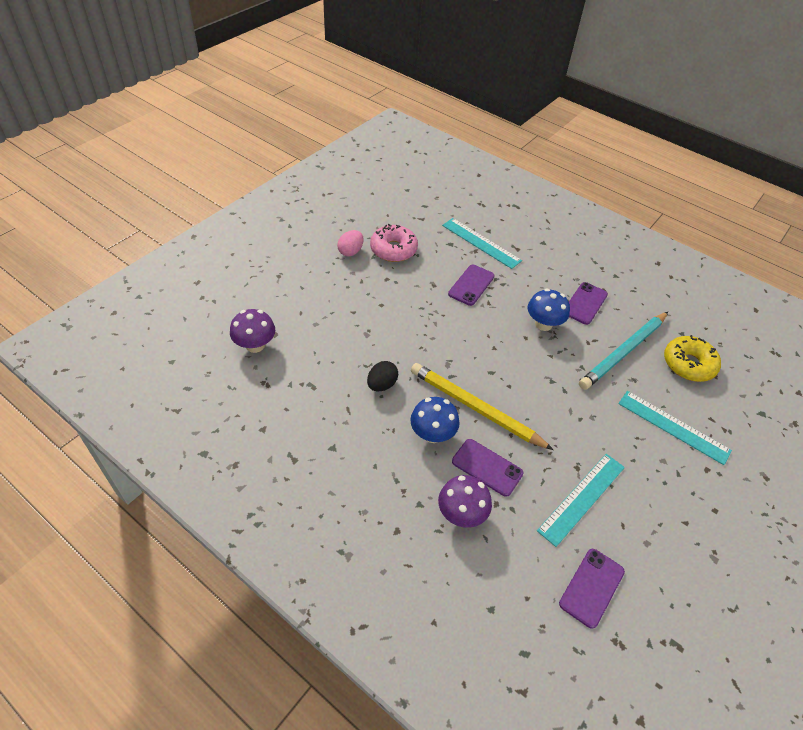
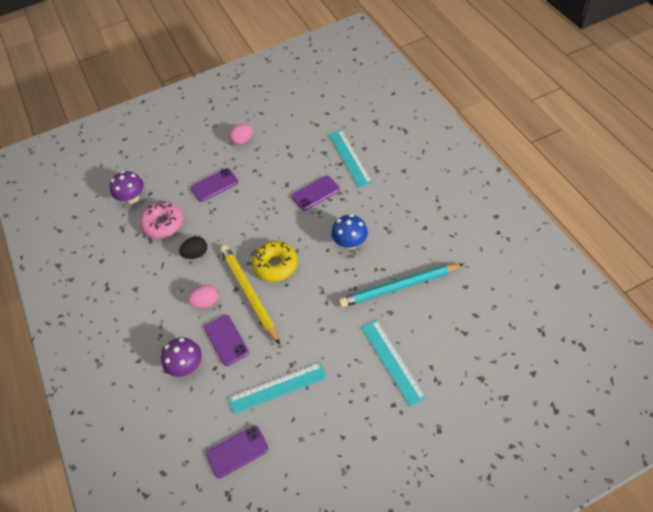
camera: 35 degrees right, 5 degrees up
pink donut [370,224,418,262] -> pink donut moved to [140,201,183,239]
blue mushroom [410,397,460,443] -> pink egg [188,285,218,308]
purple phone [569,282,608,325] -> purple phone moved to [191,168,238,202]
yellow donut [664,335,721,382] -> yellow donut moved to [252,241,298,282]

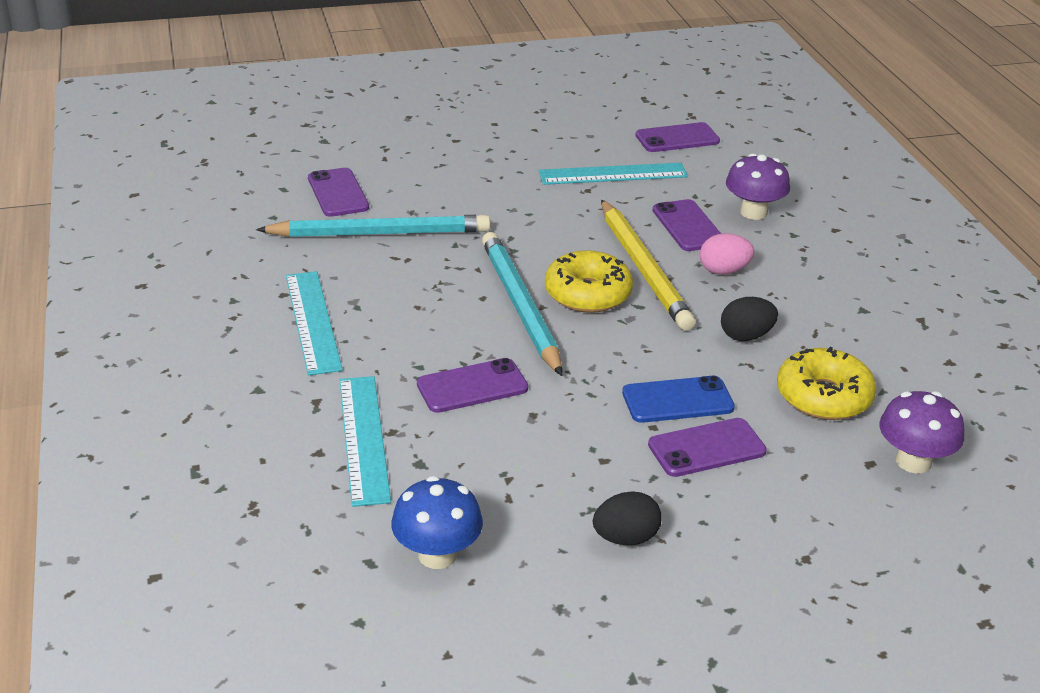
camera: 175 degrees left, 20 degrees down
pink donut [140,201,183,239] -> yellow donut [777,346,877,420]
pink egg [229,124,253,145] -> black egg [593,492,662,545]
blue mushroom [331,214,368,249] -> blue mushroom moved to [391,476,483,569]
turquoise ruler [361,320,426,407] -> turquoise ruler moved to [286,271,343,375]
none -> purple phone [308,168,369,217]
none -> turquoise pencil [482,232,562,376]
none -> blue phone [622,376,735,423]

